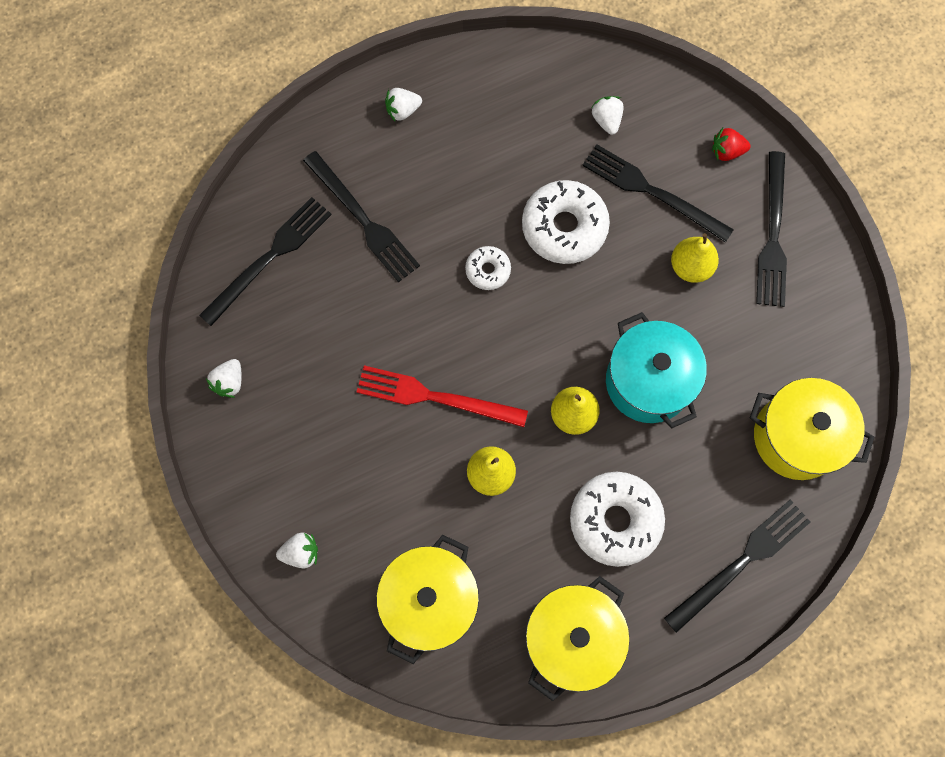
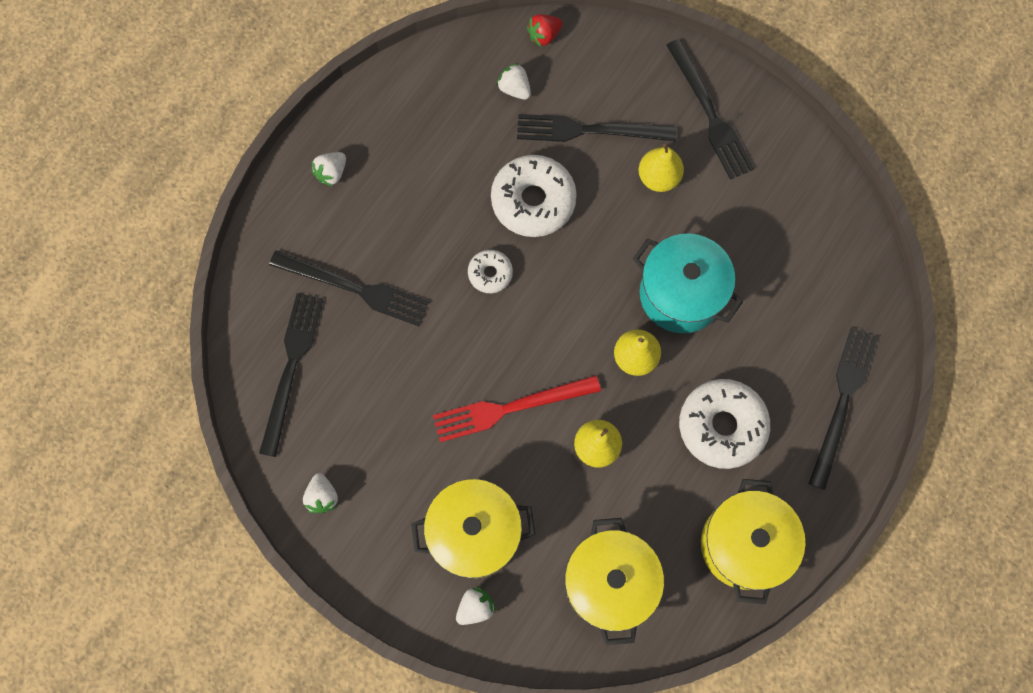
camera: 30 degrees left, 0 degrees up
red strawberry [712,128,751,161] -> red strawberry moved to [527,14,562,47]
yellow pot [750,378,874,480] -> yellow pot moved to [411,479,535,578]

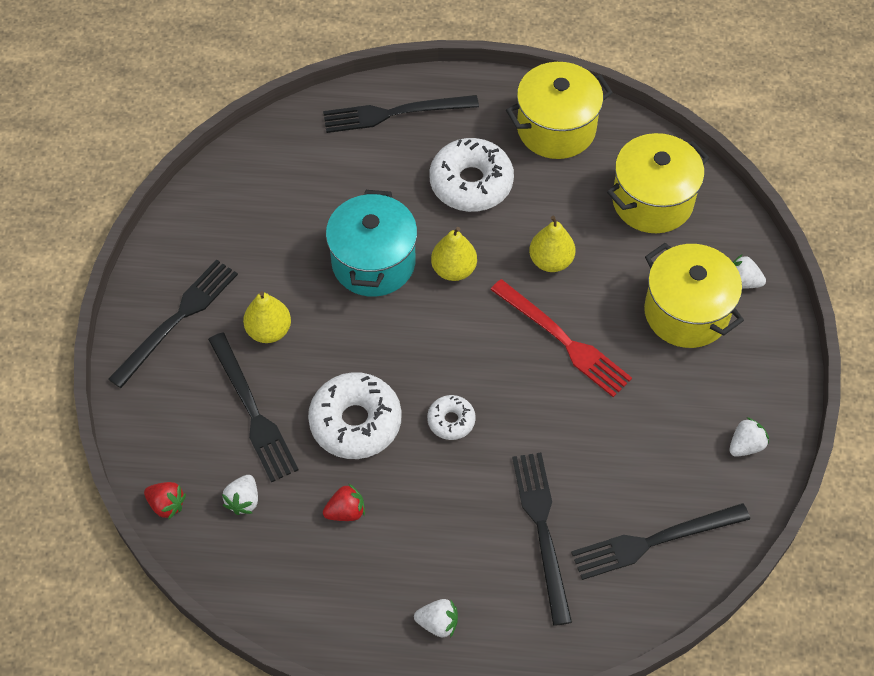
camera: 120 degrees left, 15 degrees down
none -> red strawberry [323,483,365,521]

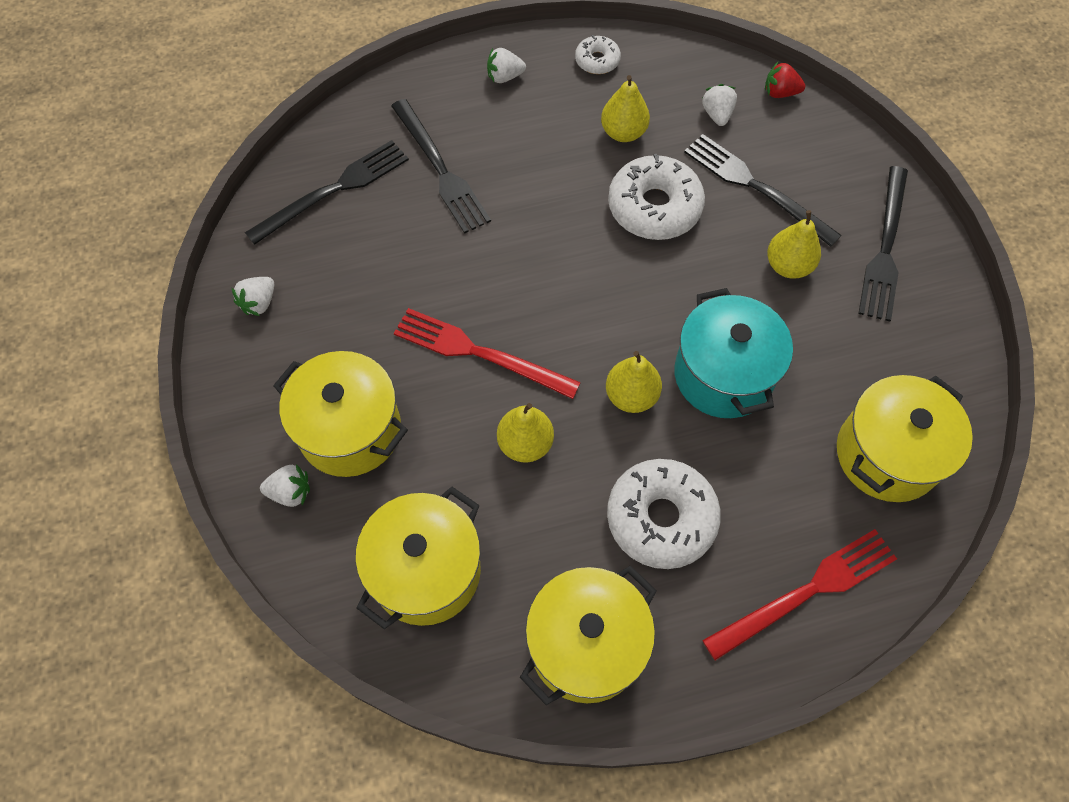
camera: 160 degrees right, 5 degrees up
black fork [323,95,479,133] -> red fork [702,529,897,661]
red strawberry [323,483,365,521] -> yellow pear [601,75,650,142]
white donut [427,395,476,440] -> white donut moved to [575,35,621,74]
none -> yellow pot [837,375,973,502]

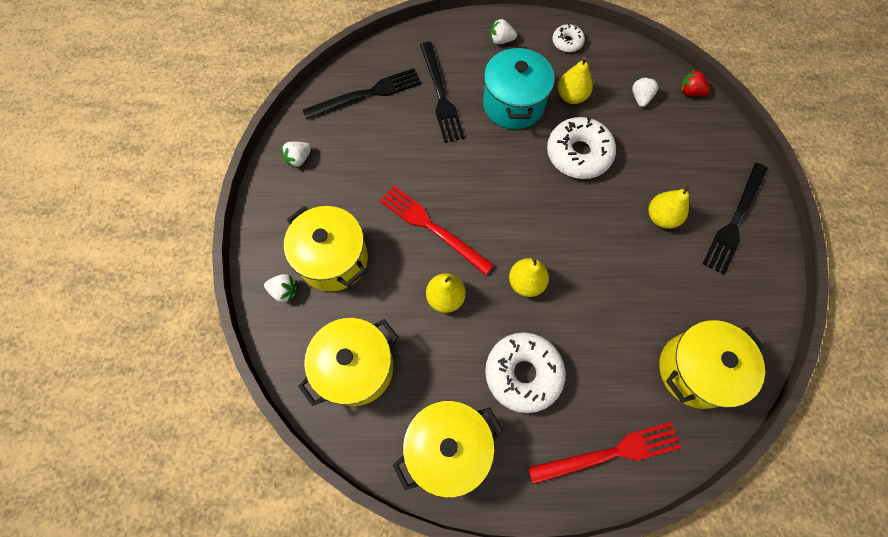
camera: 15 degrees right, 5 degrees up
turquoise pot [674,288,793,418] -> turquoise pot moved to [483,46,555,129]
black fork [684,134,842,247] -> none

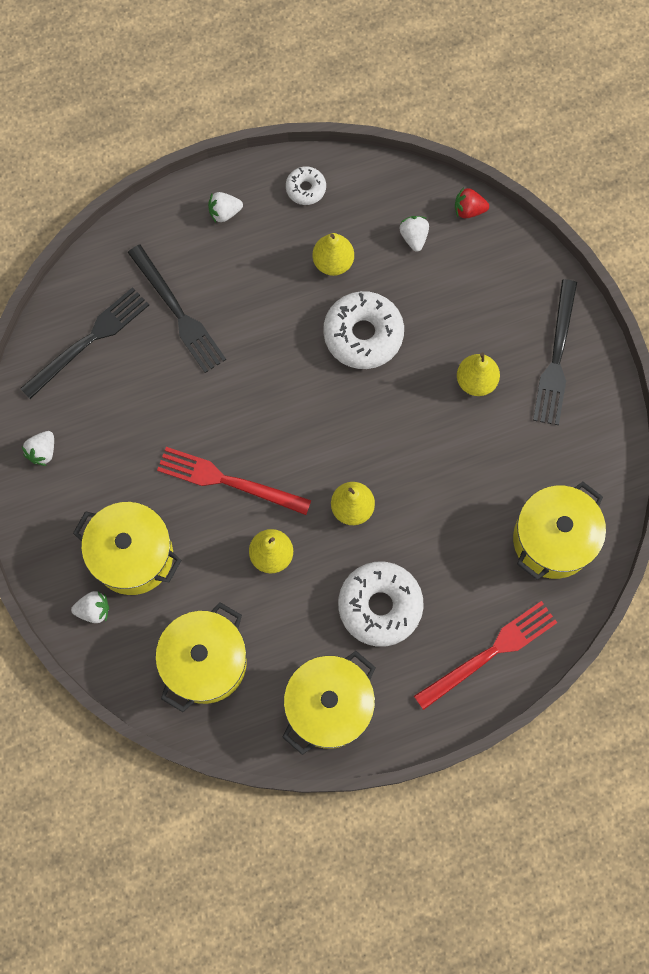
camera: 20 degrees left, 5 degrees up
turquoise pot [483,46,555,129] -> none

